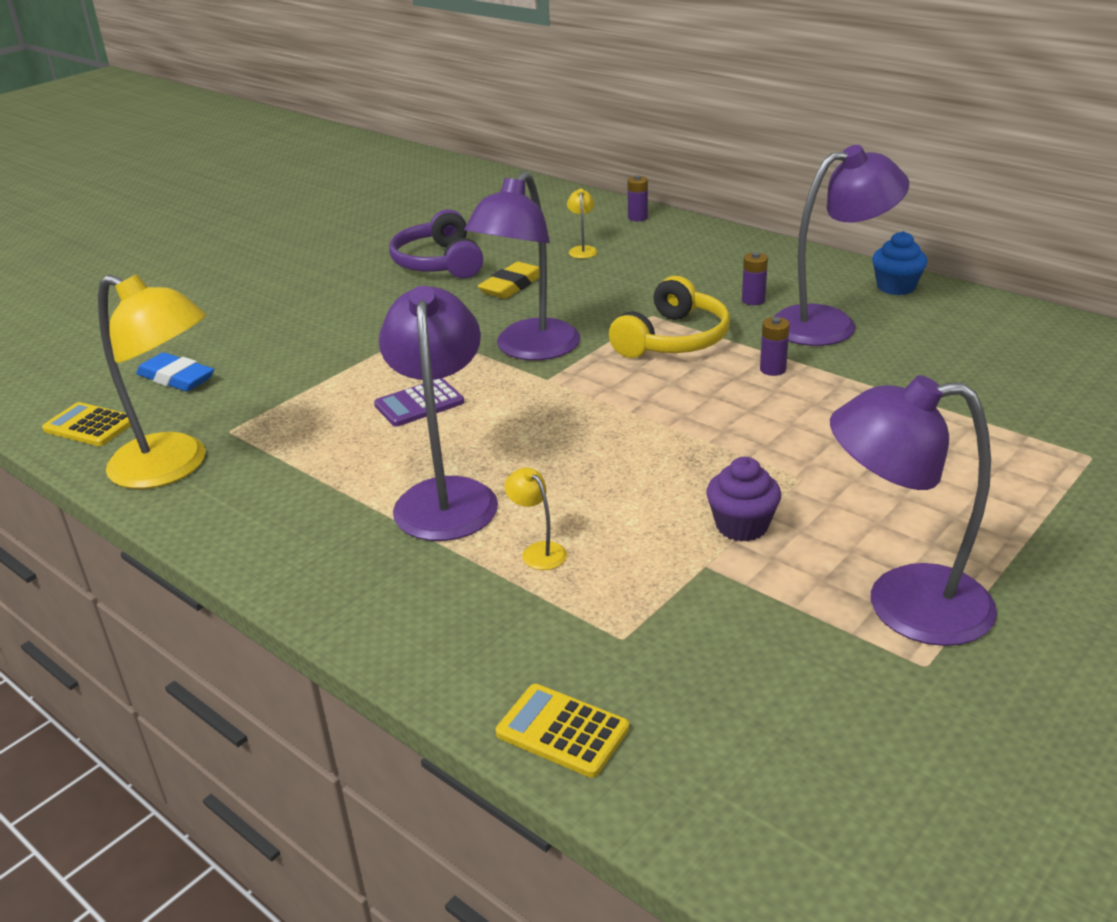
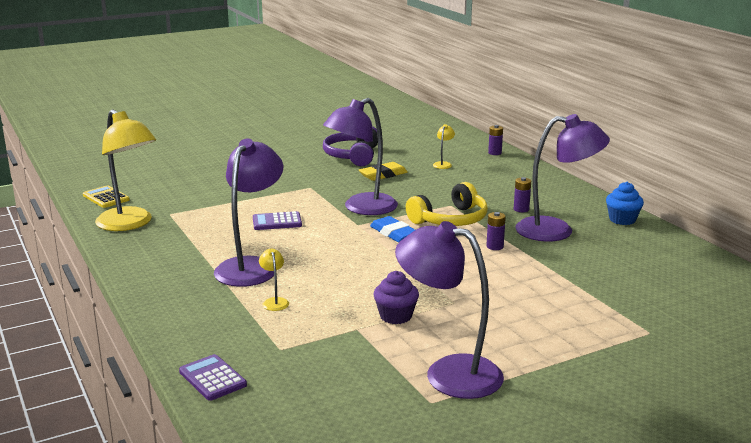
camera: 20 degrees right, 10 degrees down
blue eraser [136,352,214,391] -> blue eraser moved to [370,216,415,243]
yellow calculator [496,684,629,778] -> purple calculator [179,354,247,401]

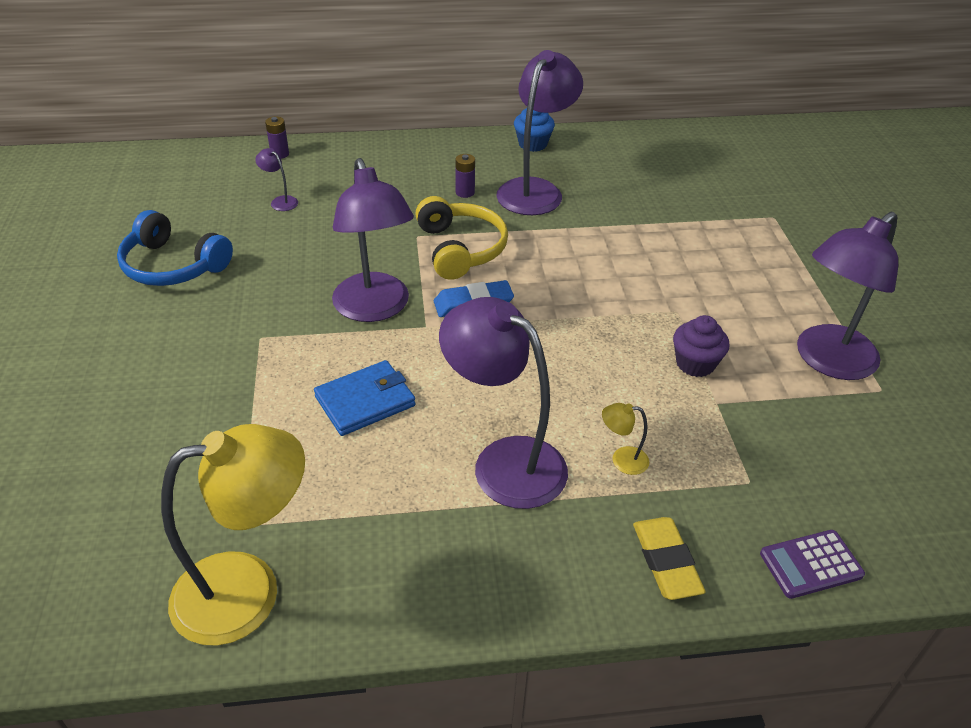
camera: 70 degrees left, 20 degrees up
yellow calculator [83,185,130,208] -> none
purple calculator [253,211,302,230] -> blue wallet [314,360,416,436]
purple headphones [323,126,378,166] -> blue headphones [117,210,233,286]
yellow eraser [359,162,408,181] -> yellow eraser moved to [633,517,706,600]
yellow lamp [433,124,455,169] -> purple lamp [255,148,298,211]
purple battery [486,212,506,250] -> none

